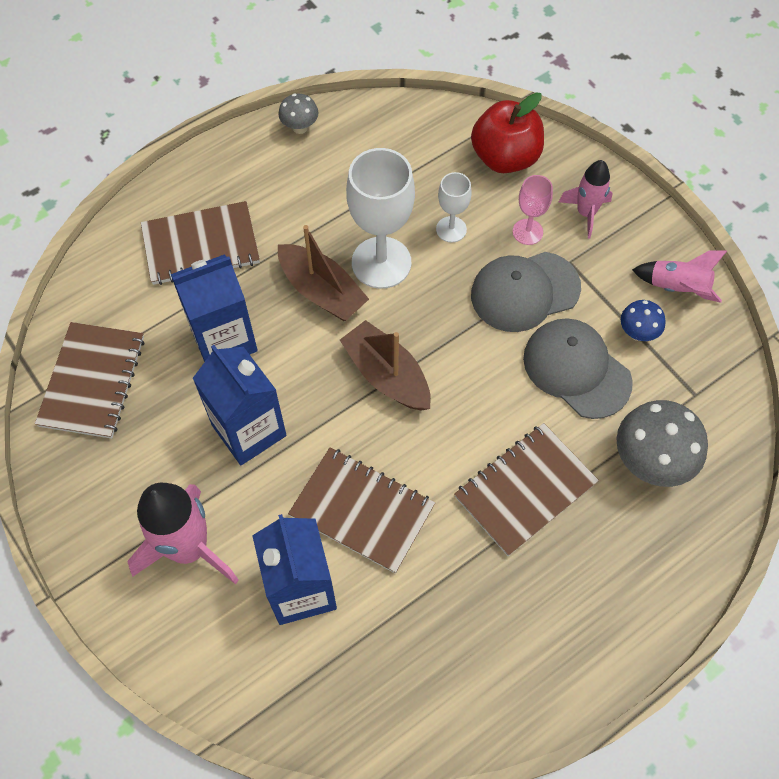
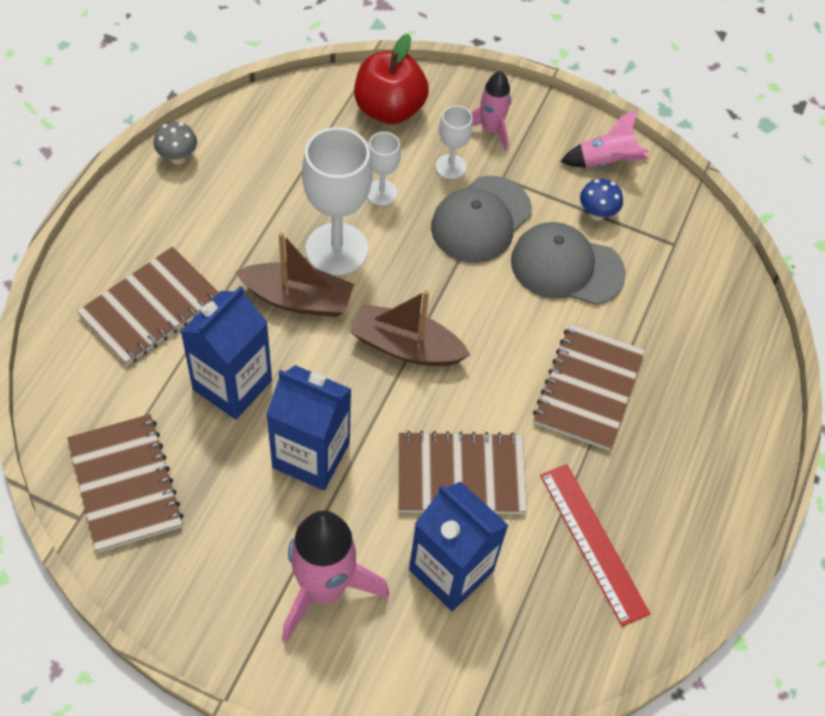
camera: 35 degrees left, 5 degrees down
pink goblet [513,175,553,245] -> white goblet [436,105,473,179]
grey mushroom [617,400,708,487] -> none
none -> red ruler [540,464,650,626]

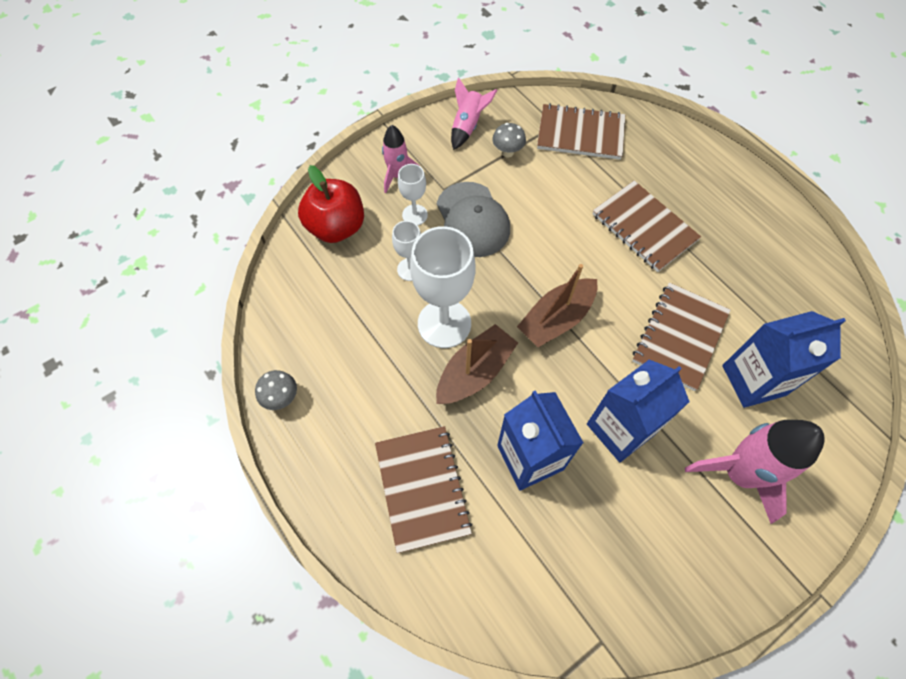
camera: 55 degrees left, 5 degrees up
brown notebook [67,414,184,553] -> brown notebook moved to [537,103,625,160]
grey cap [511,222,626,305] -> none
red ruler [540,464,650,626] -> none
blue mushroom [580,179,623,221] -> grey mushroom [492,123,526,157]

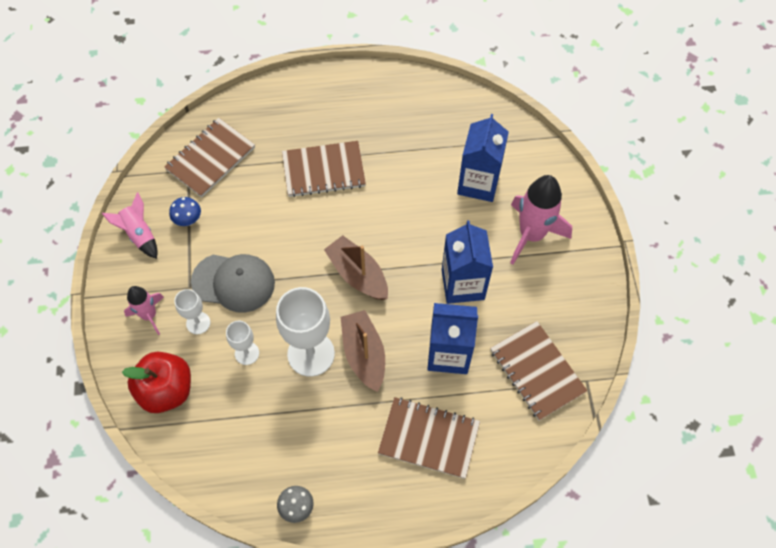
camera: 60 degrees left, 0 degrees up
grey mushroom [492,123,526,157] -> blue mushroom [169,197,201,226]
brown boat [517,264,598,347] -> brown boat turned 150 degrees clockwise [324,235,388,300]
brown notebook [632,282,730,391] -> brown notebook moved to [490,321,587,421]

